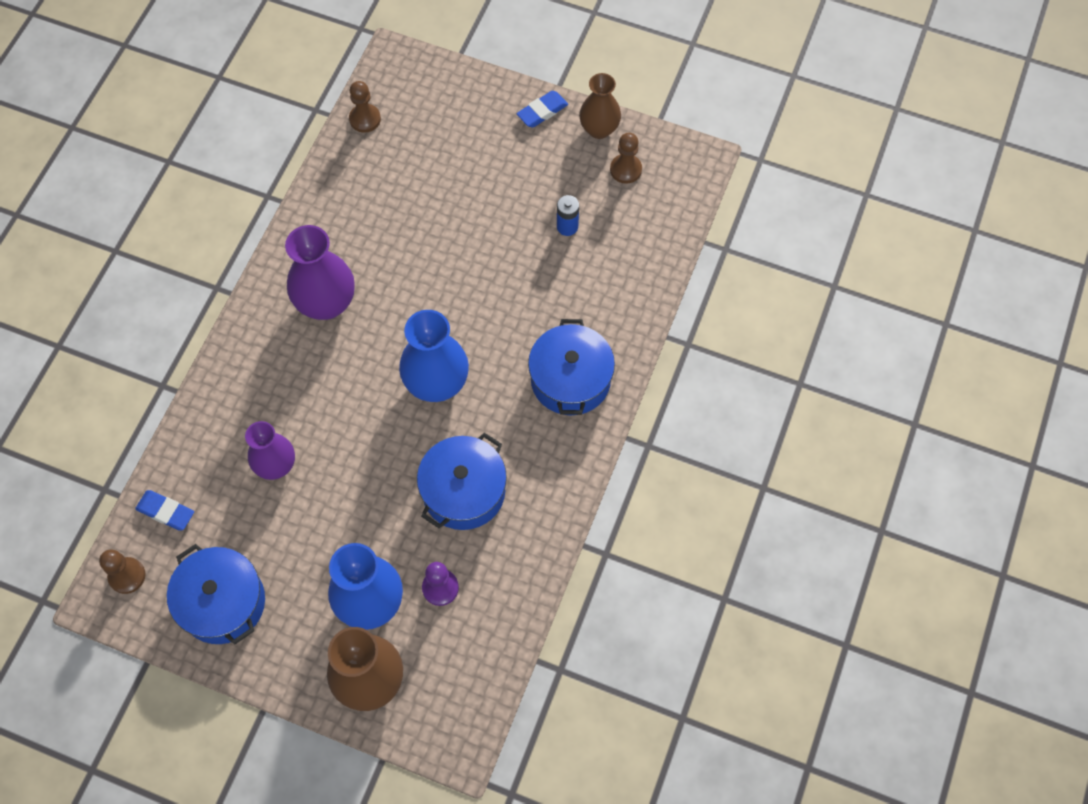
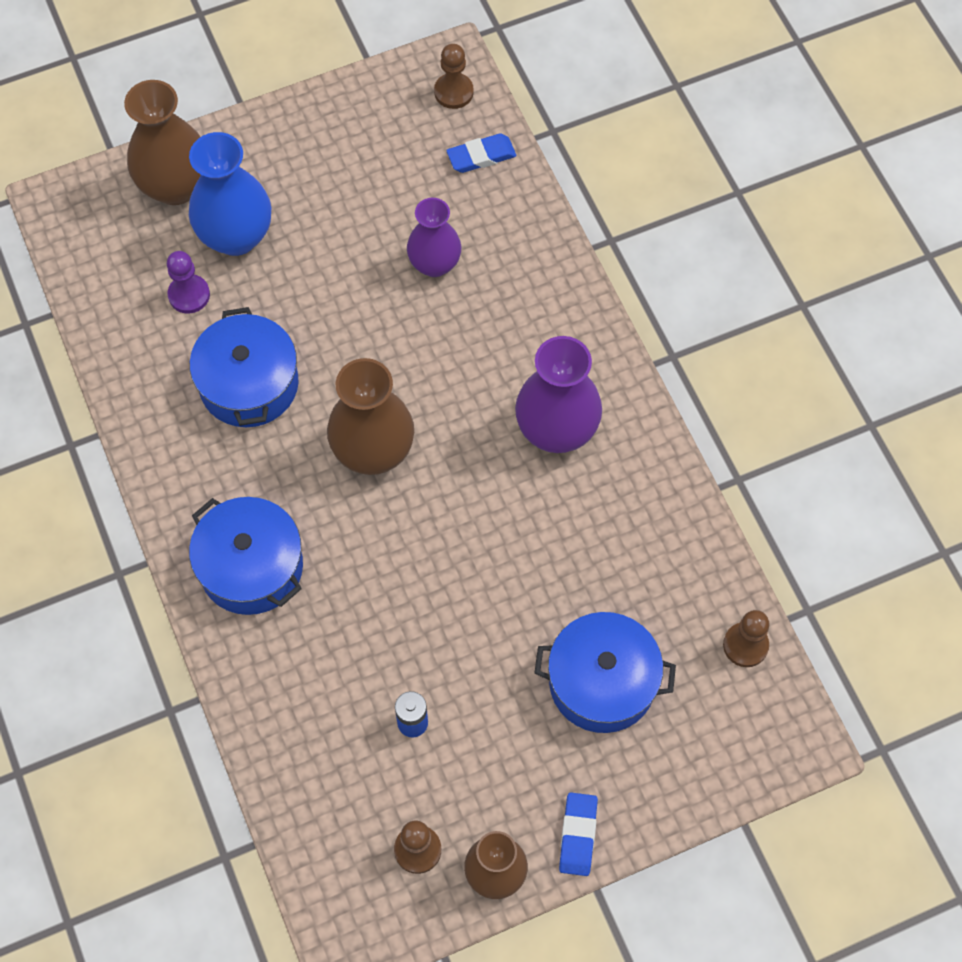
camera: 135 degrees right, 0 degrees up
blue pot [167,544,265,645] -> blue pot moved to [534,612,676,733]
blue vase [399,310,469,402] -> brown vase [327,358,414,475]

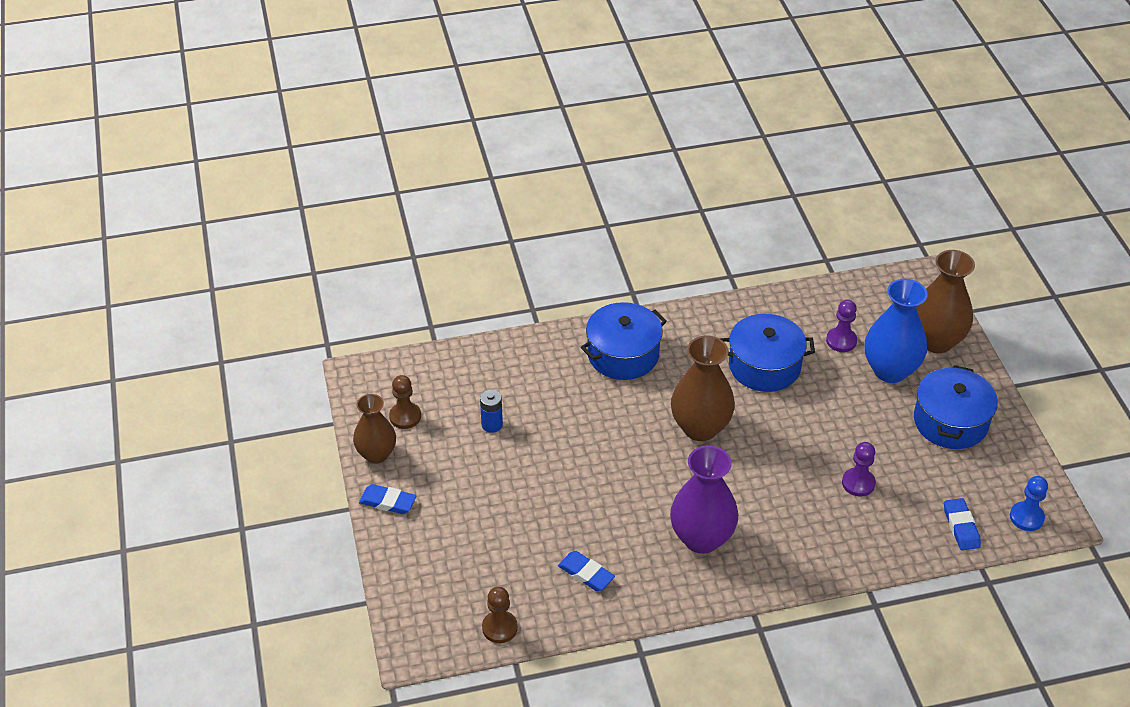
camera: 100 degrees right, 20 degrees down
purple vase [407,198,461,277] -> purple pawn [842,442,876,497]
brown pawn [434,44,474,109] -> blue pawn [1010,476,1048,531]
blue pot [534,612,676,733] -> blue pot moved to [914,365,998,449]
none -> blue eraser [558,551,615,591]

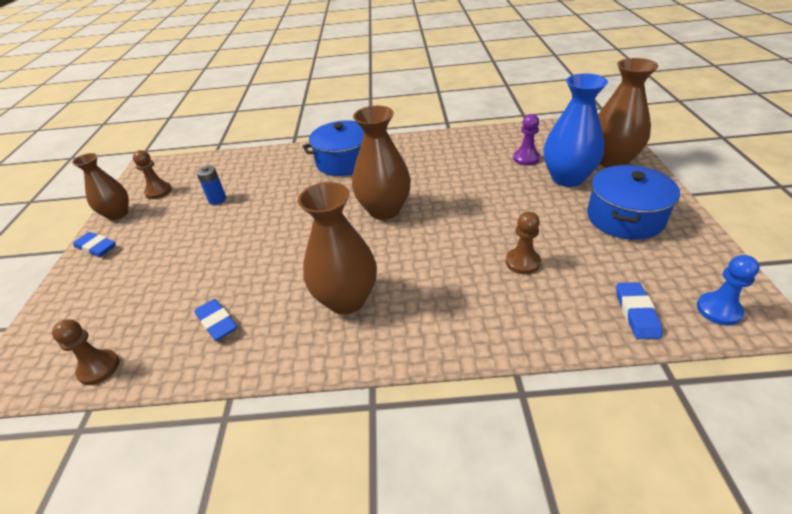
camera: 15 degrees right, 5 degrees down
purple vase [670,445,738,554] -> brown vase [298,182,377,314]
blue pot [721,314,815,392] -> none
purple pawn [842,442,876,497] -> brown pawn [506,212,541,274]

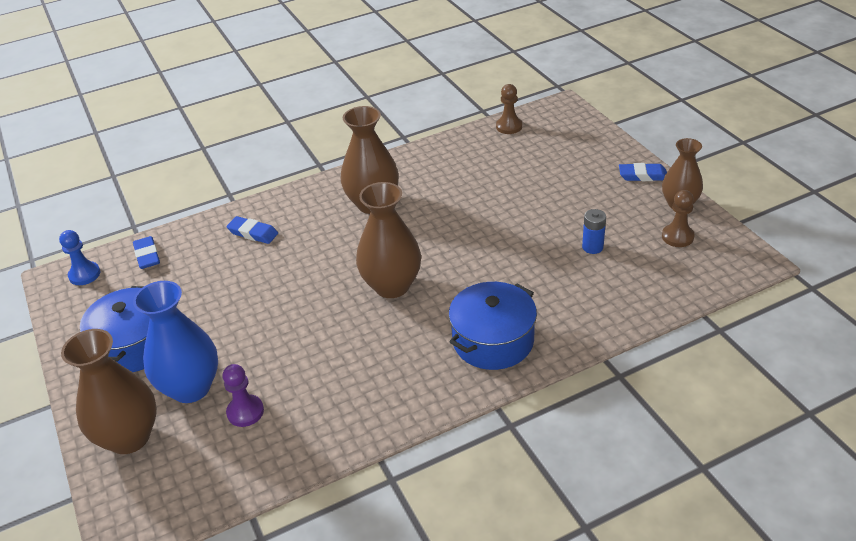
camera: 155 degrees right, 0 degrees up
blue eraser [194,299,237,341] -> blue eraser moved to [226,216,278,244]
brown pawn [506,212,541,274] -> none

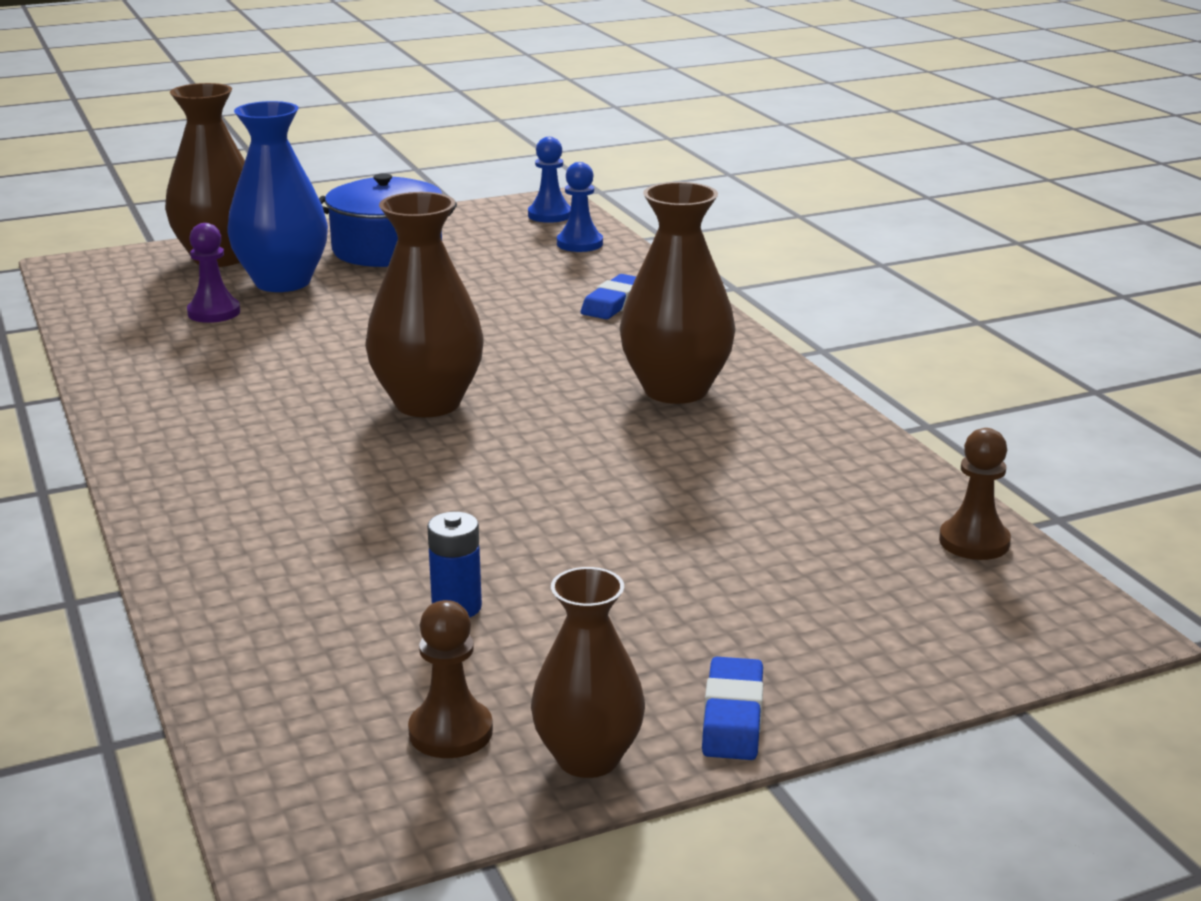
camera: 90 degrees right, 15 degrees down
blue eraser [133,236,160,269] -> blue pawn [557,162,603,252]
blue pot [449,282,537,370] -> none

